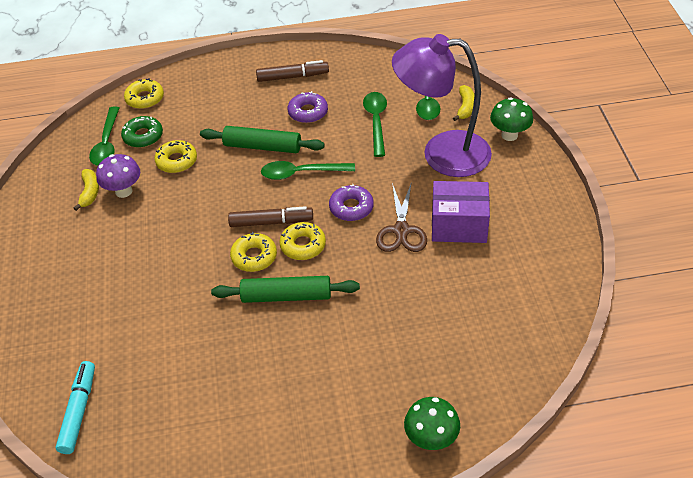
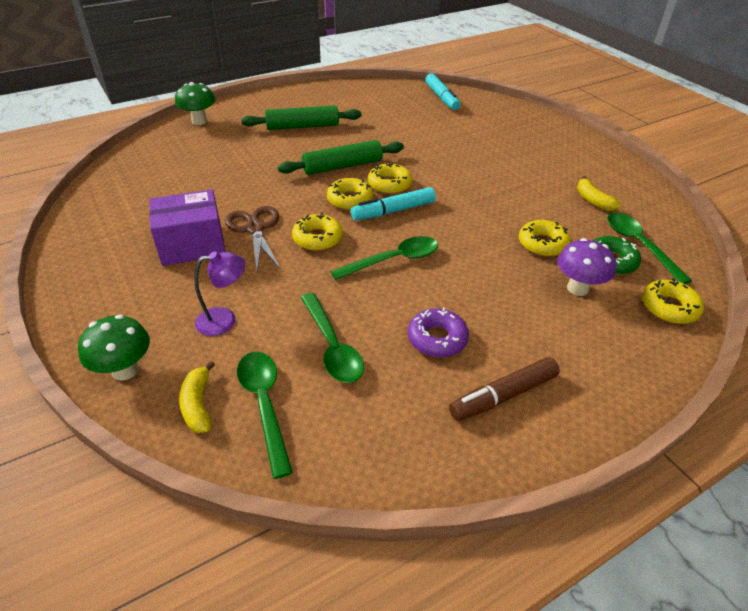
camera: 155 degrees right, 5 degrees down
purple mushroom [96,154,140,198] -> purple mushroom moved to [557,238,616,296]
green rolling pin [200,126,325,153] -> green rolling pin moved to [241,106,361,130]
brown marker [228,206,313,227] -> turquoise marker [351,187,436,220]
purple donut [329,184,374,221] -> yellow donut [292,213,343,251]
purple lamp [392,34,492,177] -> purple lamp [194,251,245,336], size x0.43

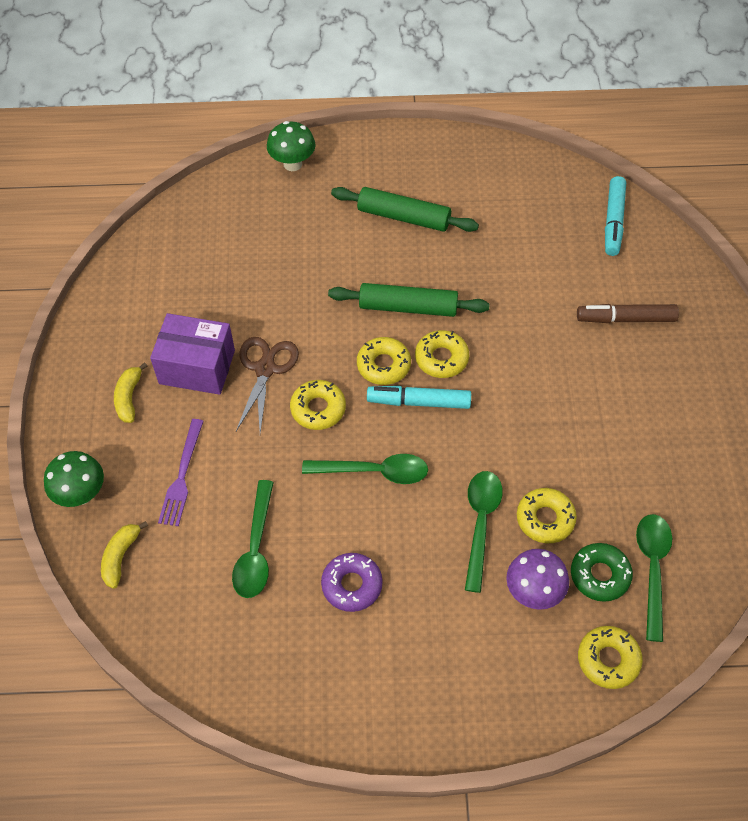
camera: 30 degrees right, 15 degrees up
purple lamp [194,251,245,336] -> purple fork [158,419,204,526]
green spoon [237,352,293,479] -> green spoon moved to [465,471,503,593]
brown marker [449,357,560,421] -> brown marker moved to [577,304,679,323]
yellow banana [577,176,621,211] -> yellow banana moved to [114,362,147,423]

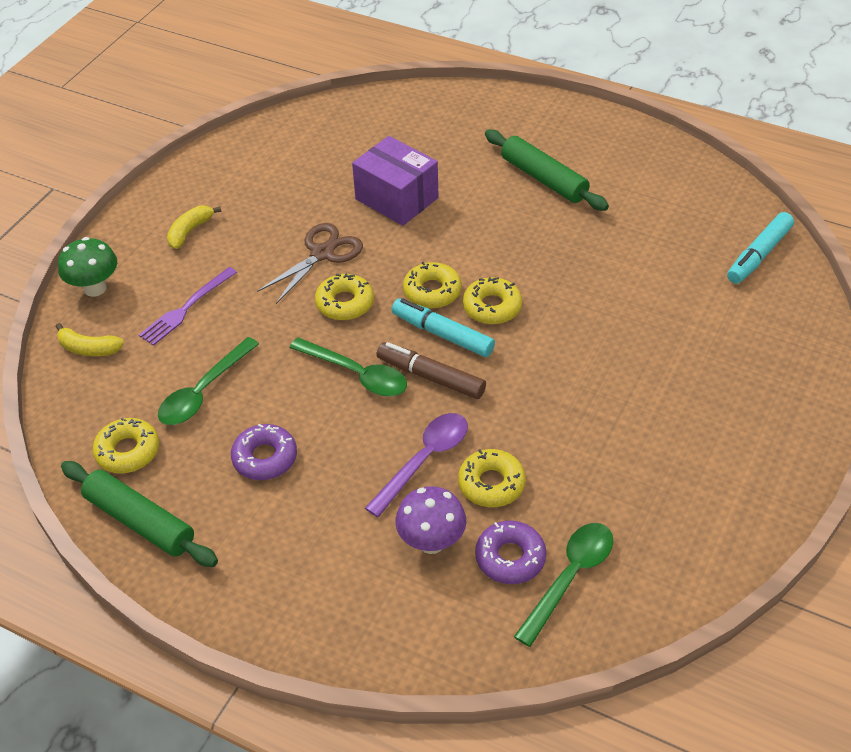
camera: 30 degrees right, 10 degrees down
yellow banana [101,521,148,589] -> yellow banana turned 120 degrees counterclockwise [56,323,124,356]
purple box [150,313,235,395] -> purple box moved to [352,136,438,226]
green mushroom [267,121,315,171] -> none
green rolling pin [328,283,490,317] -> green rolling pin moved to [61,461,218,567]
green spoon [465,471,503,593] -> purple spoon [365,413,468,517]
green donut [571,543,633,602] -> purple donut [475,521,547,584]
brown marker [577,304,679,323] -> brown marker moved to [377,342,486,399]
yellow donut [578,626,643,689] -> yellow donut moved to [92,418,159,474]

